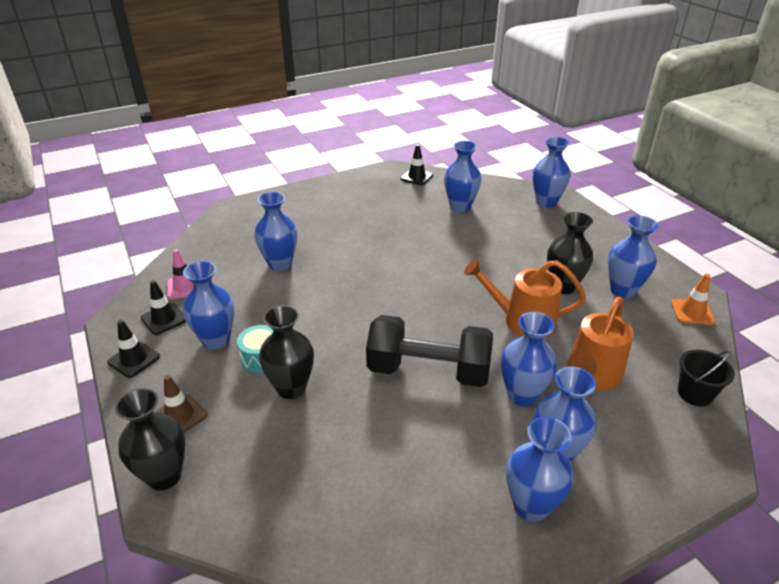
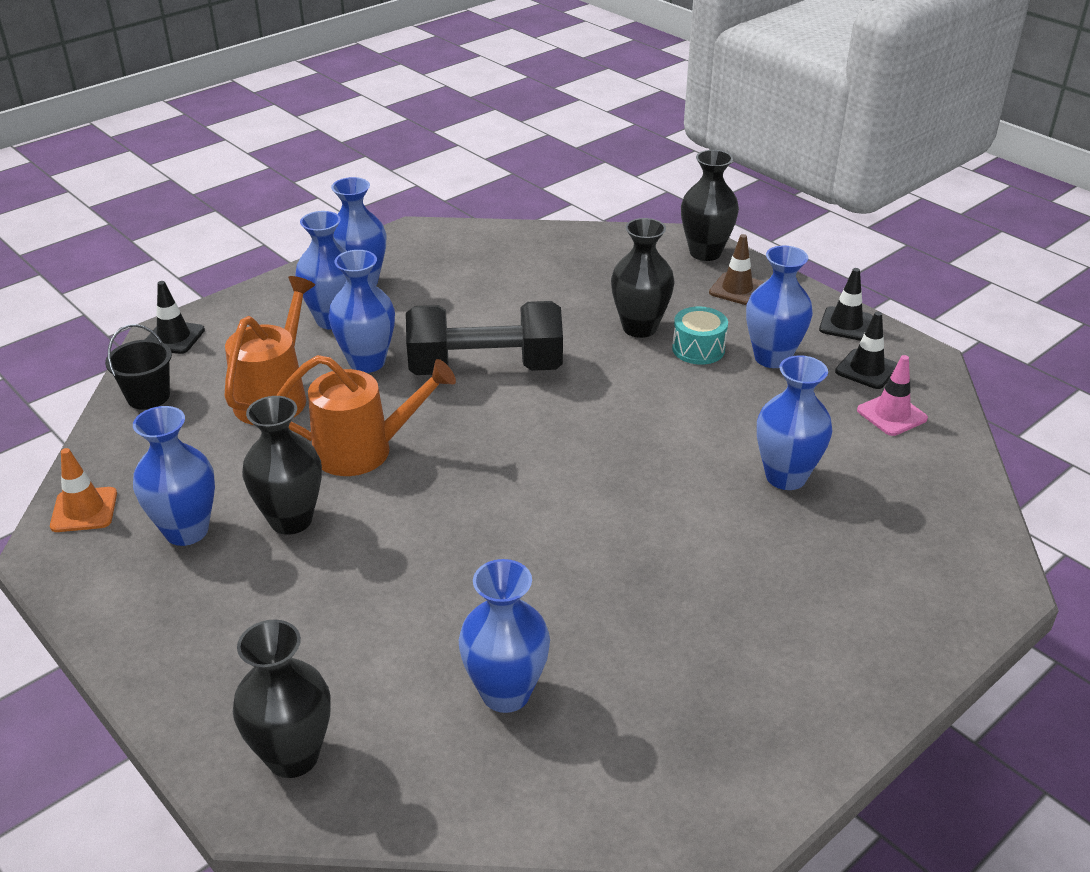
camera: 165 degrees right, 0 degrees up
black traffic cone [401,144,433,185] -> black traffic cone moved to [145,281,205,354]
blue vase [533,137,571,208] -> black vase [233,619,331,778]

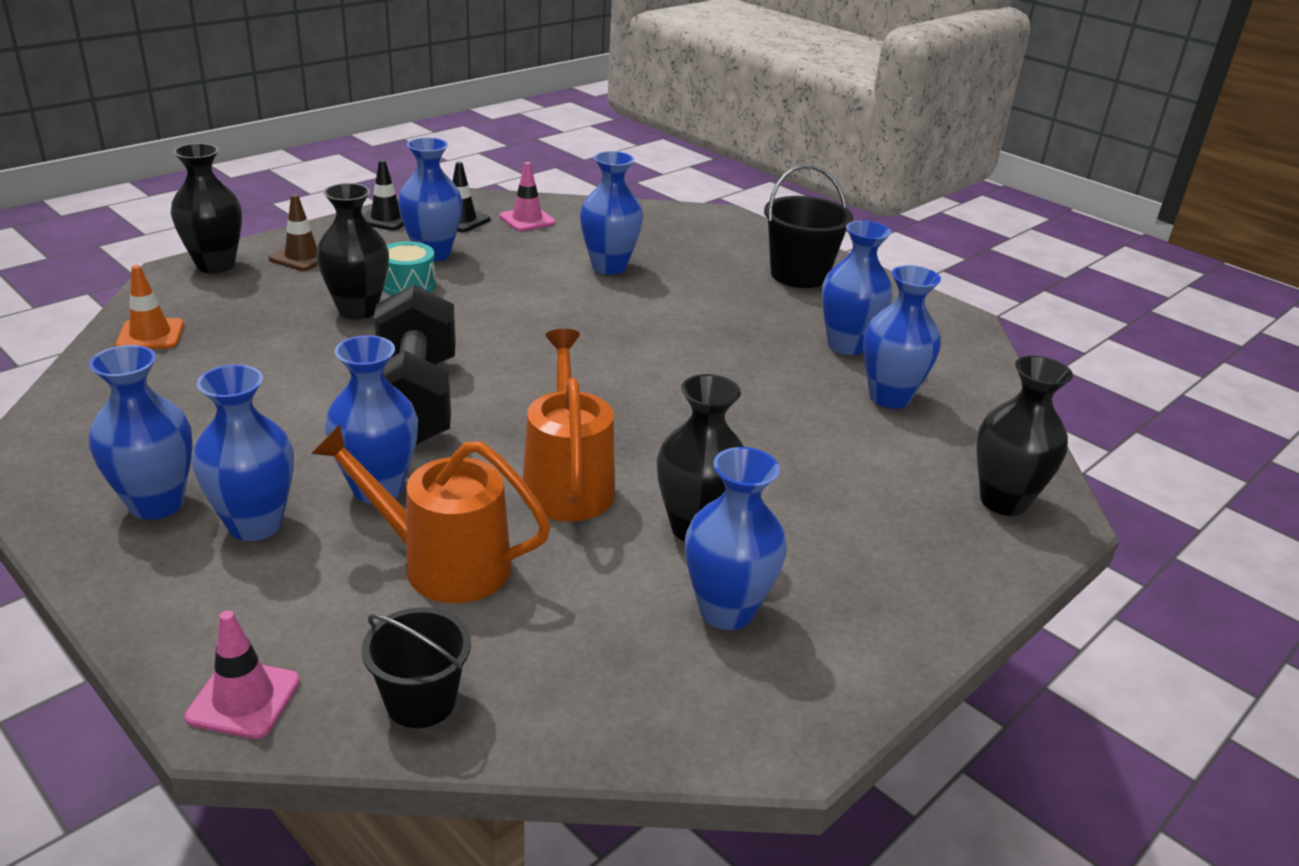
camera: 95 degrees left, 5 degrees down
orange traffic cone [50,448,117,532] -> orange traffic cone moved to [115,265,184,349]
black traffic cone [145,281,205,354] -> pink traffic cone [185,611,300,739]
none -> black bucket [764,165,854,288]
none -> blue vase [822,220,892,355]

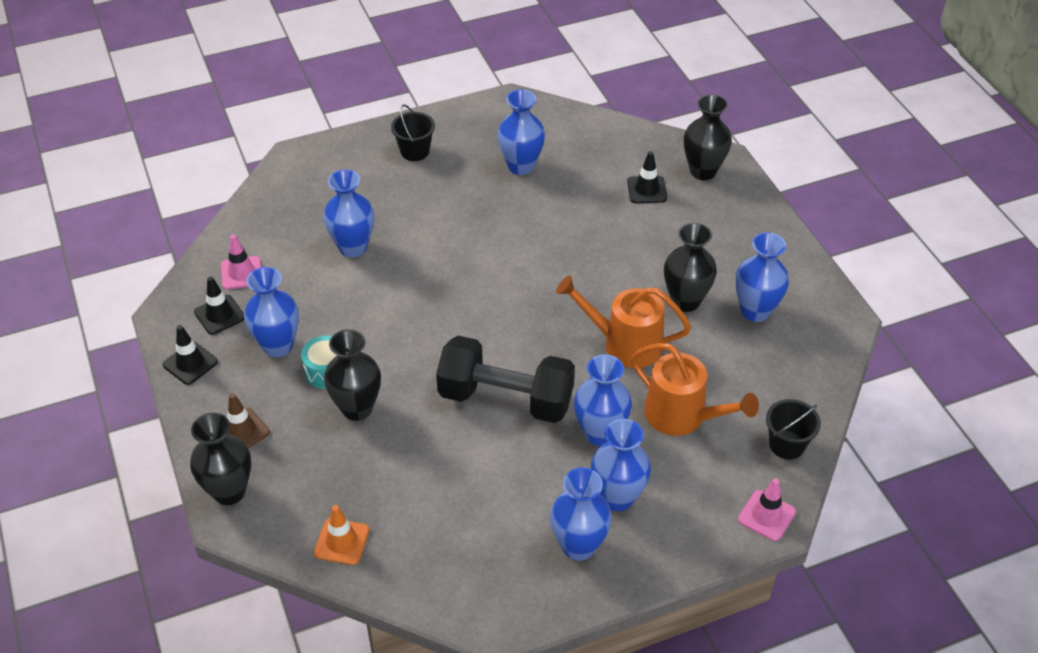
camera: 65 degrees left, 15 degrees up
orange watering can [311,424,551,603] -> orange watering can turned 90 degrees counterclockwise [631,343,759,436]
black bucket [764,165,854,288] -> black bucket [391,104,435,161], size x0.66
blue vase [863,265,941,409] -> none
none -> black traffic cone [627,151,667,203]

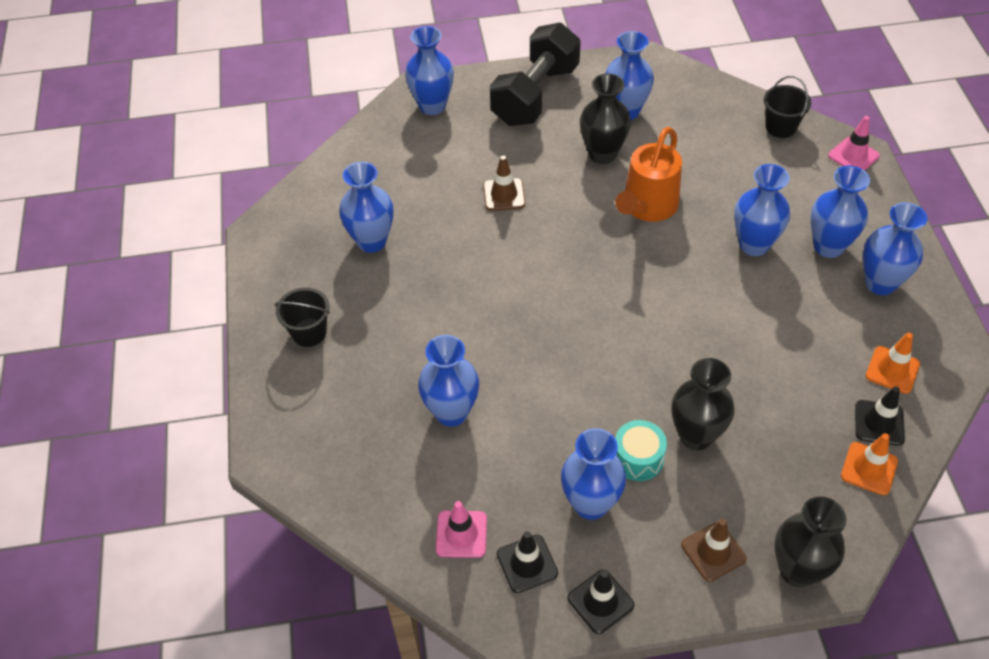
camera: 75 degrees left, 5 degrees up
black dumbbell [436,336,575,423] -> black dumbbell moved to [490,23,581,126]
black traffic cone [627,151,667,203] -> black traffic cone moved to [855,387,905,446]
orange watering can [631,343,759,436] -> none
black vase [684,94,732,180] -> blue vase [405,26,454,115]
none -> brown traffic cone [483,156,525,211]
none -> orange traffic cone [866,333,920,394]

